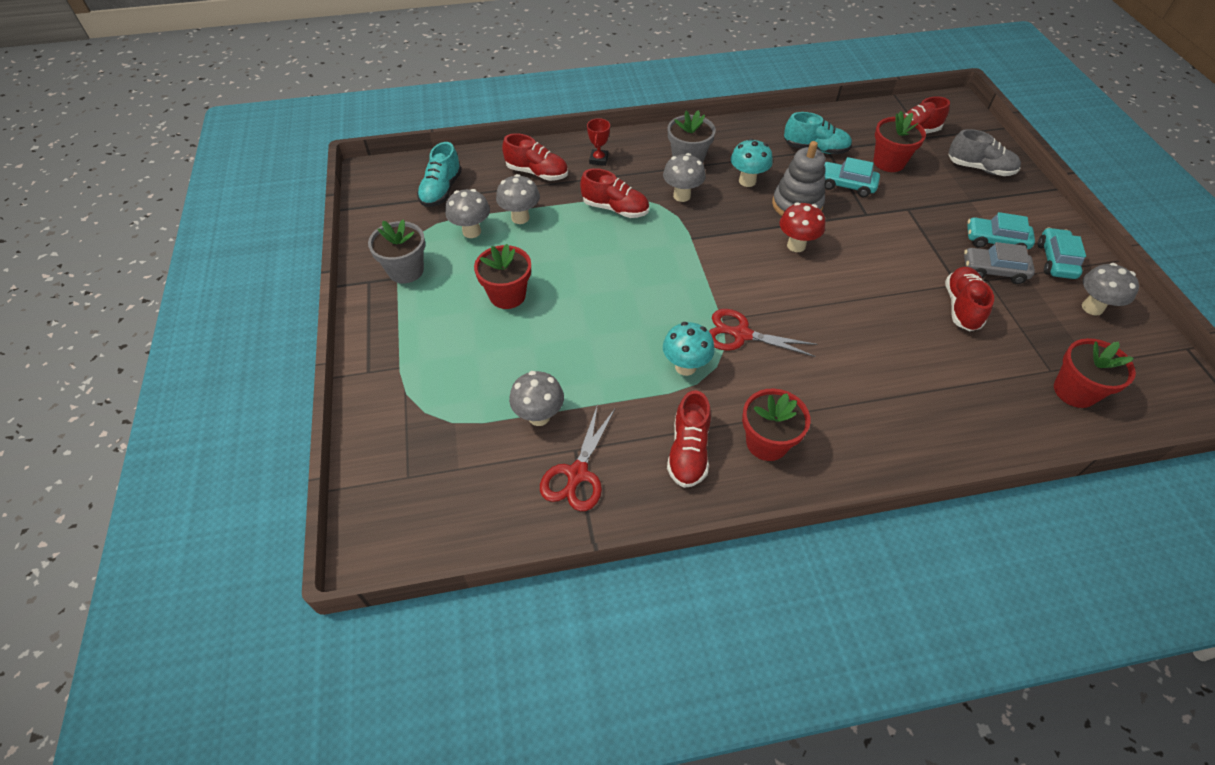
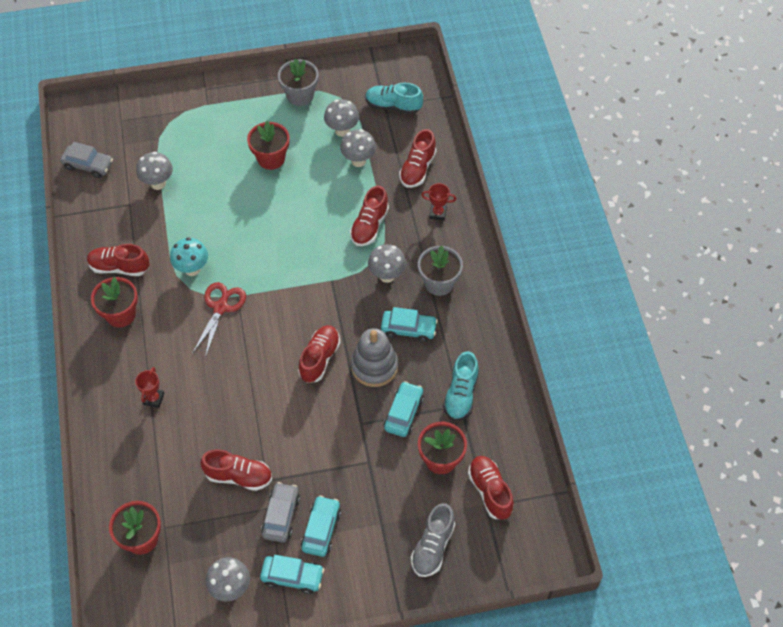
camera: 90 degrees right, 5 degrees up
red scissors [540,404,615,511] -> none
turquoise mushroom [731,138,773,187] -> turquoise car [381,307,438,342]
red mushroom [779,202,826,252] -> red shoe [298,325,341,383]
none -> grey car [60,142,113,178]
none -> red trophy [135,367,164,408]

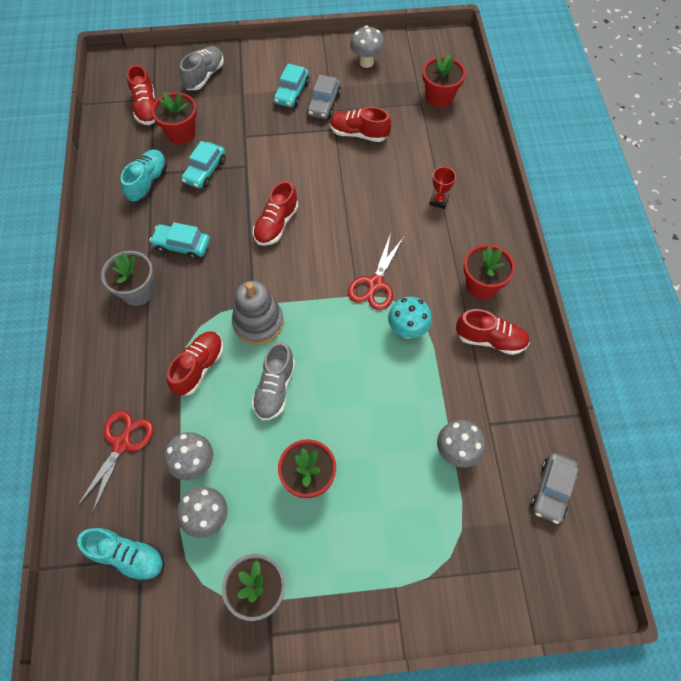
camera: 175 degrees left, 5 degrees up
grey car [60,142,113,178] -> grey car turned 90 degrees counterclockwise [531,453,578,524]
turquoise car [260,555,324,594] -> none
grey stacking toy [351,328,398,387] -> grey stacking toy moved to [232,281,284,345]
grey mushroom [368,244,406,283] -> none
red shoe [399,129,436,188] -> red scissors [77,410,154,512]
red trophy [421,183,456,221] -> none
none -> grey shoe [252,342,295,421]

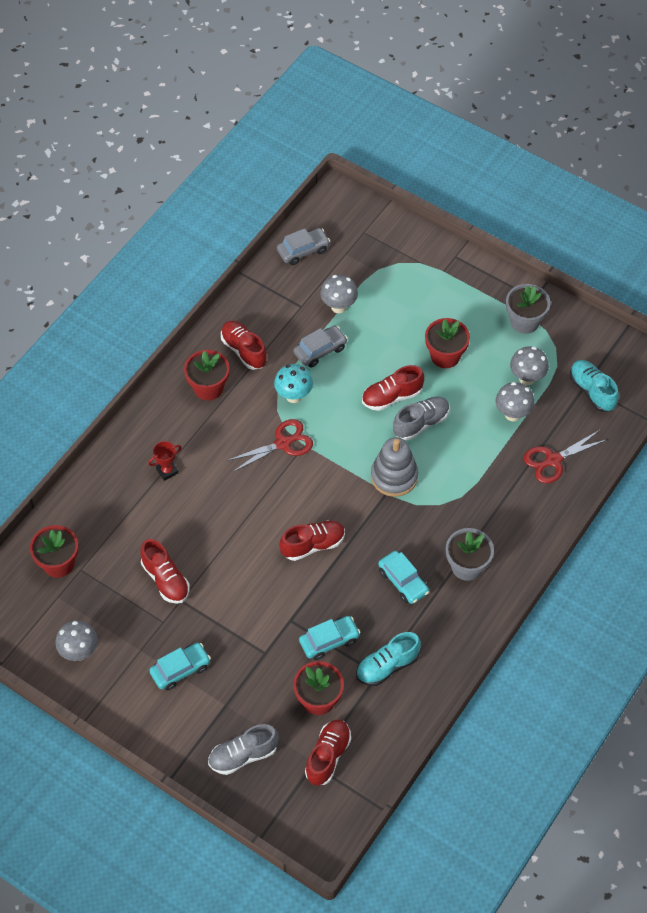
camera: 140 degrees left, 5 degrees down
red shoe [167,331,224,396] -> red shoe moved to [362,365,425,411]
grey car [307,75,341,119] -> grey car moved to [294,326,348,367]

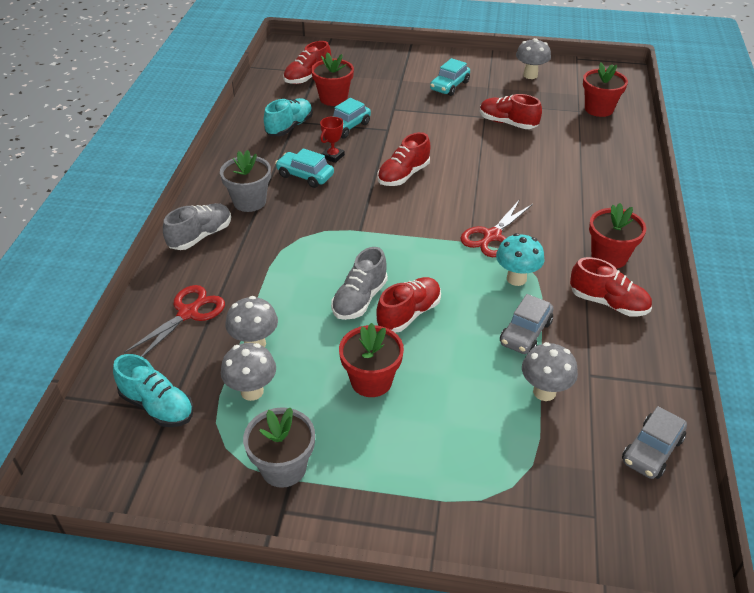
camera: 155 degrees right, 15 degrees down
red trophy [148,441,182,481] -> red trophy moved to [320,116,345,163]
grey shoe [208,724,279,775] -> grey shoe moved to [163,203,231,250]
red shoe [305,719,351,786] -> red shoe turned 45 degrees clockwise [283,41,331,84]
grey stacking toy [371,437,418,497] -> none

